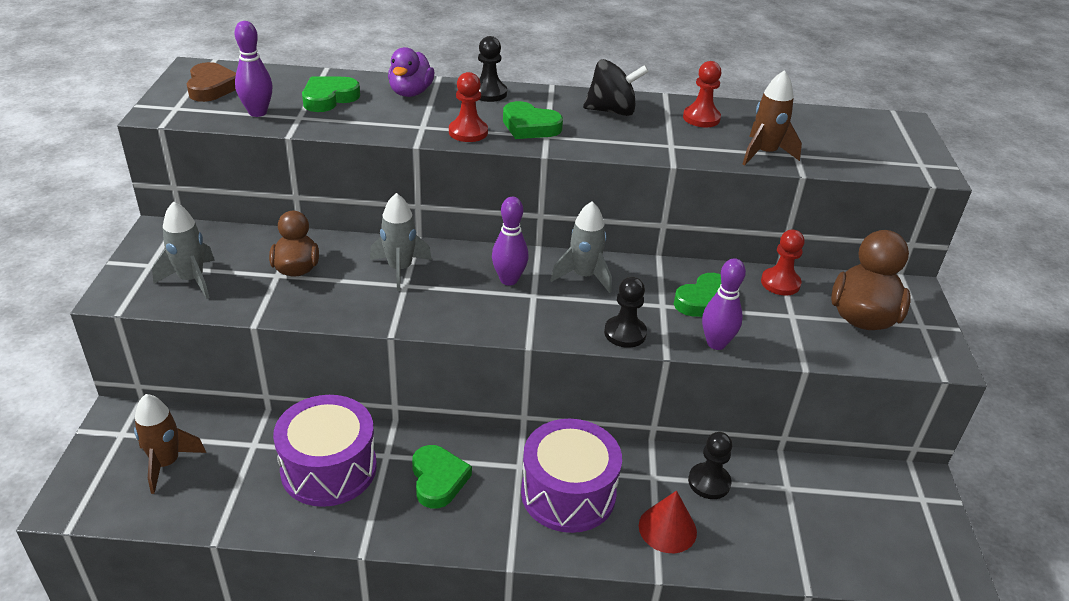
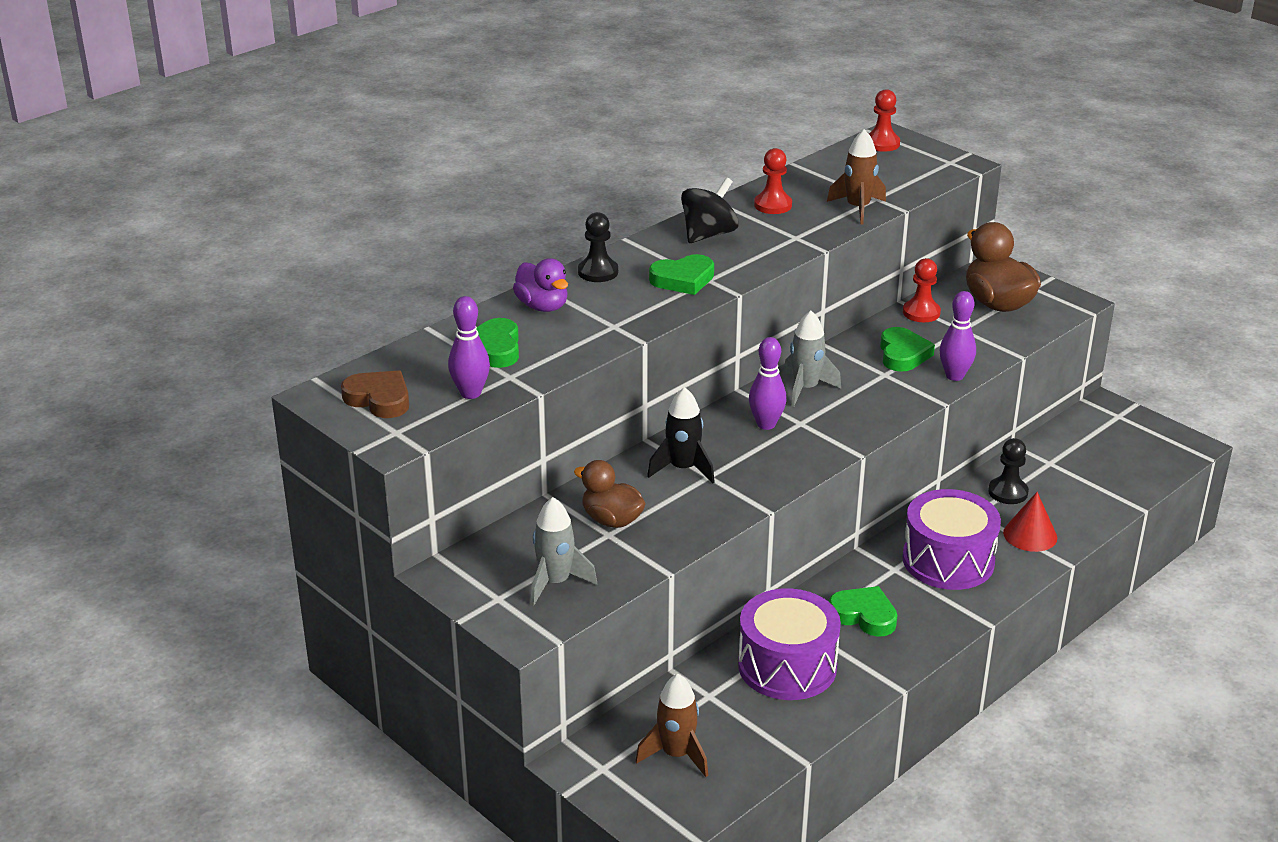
camera: 45 degrees left, 5 degrees down
grey rocket [370,193,432,291] -> black rocket [647,387,715,484]
red pawn [449,72,488,142] -> red pawn moved to [869,89,900,152]
black pawn [604,277,647,348] -> none

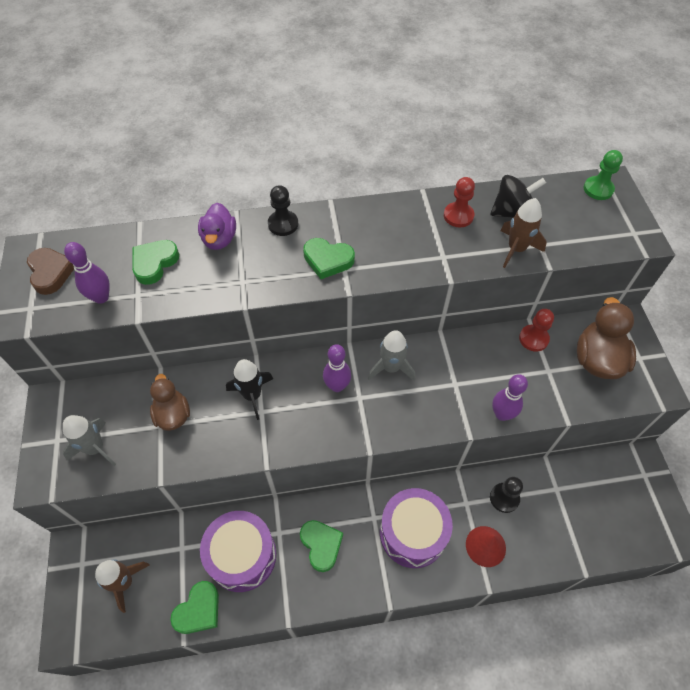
camera: 35 degrees right, 25 degrees up
black spinning top [681,177,739,243] -> black spinning top moved to [490,175,546,218]
red pawn [869,89,900,152] -> green pawn [584,150,623,200]
green heart [880,327,935,372] -> green heart moved to [170,581,219,634]

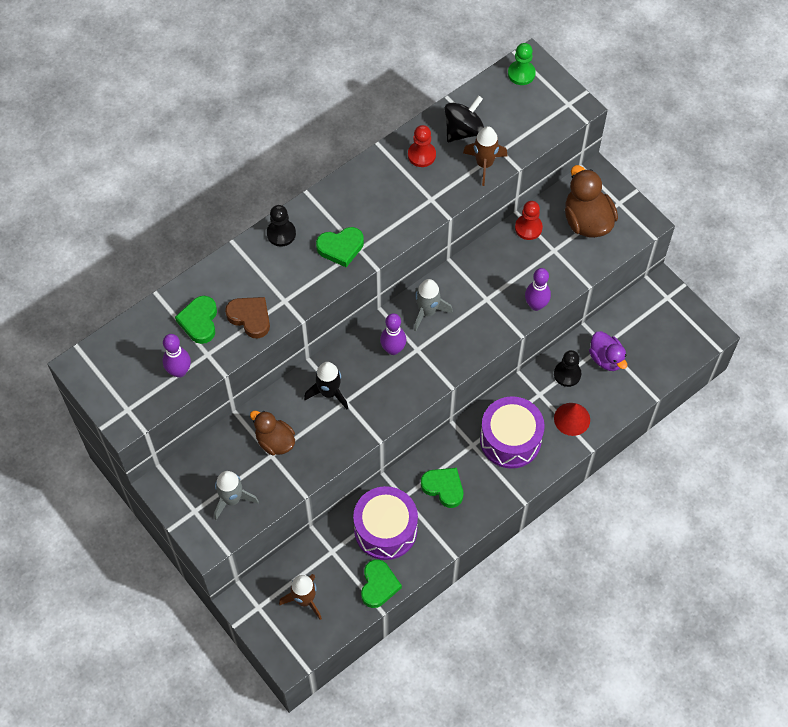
camera: 30 degrees left, 5 degrees up
brown heart [27,248,74,295] -> brown heart moved to [225,297,270,338]
purple duck [198,203,236,250] -> purple duck moved to [589,331,627,371]

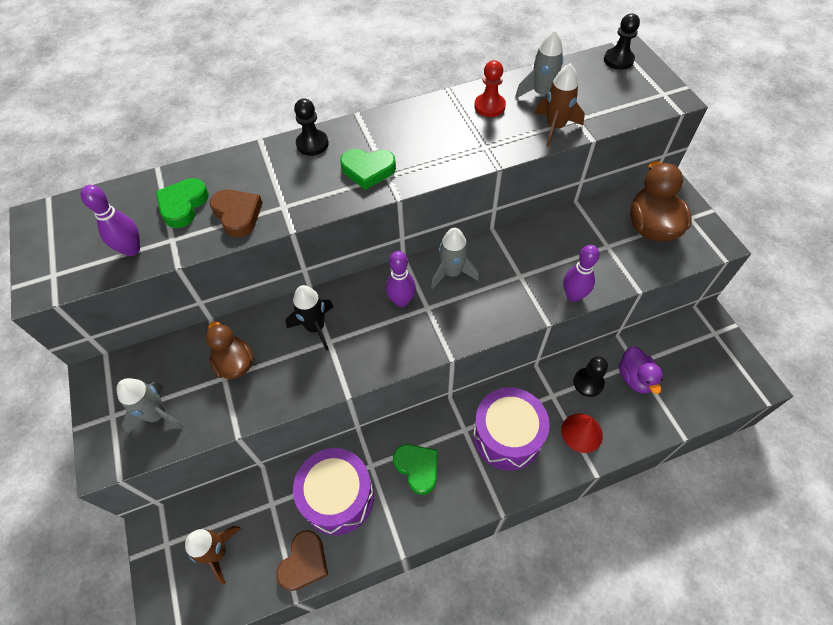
camera: 20 degrees right, 5 degrees down
green heart [361,559,402,608] -> brown heart [276,530,328,591]
black spinning top [445,95,484,142] -> grey rocket [515,29,563,98]
green pawn [508,43,536,85] -> black pawn [604,14,640,70]
red pawn [515,201,543,240] -> none

